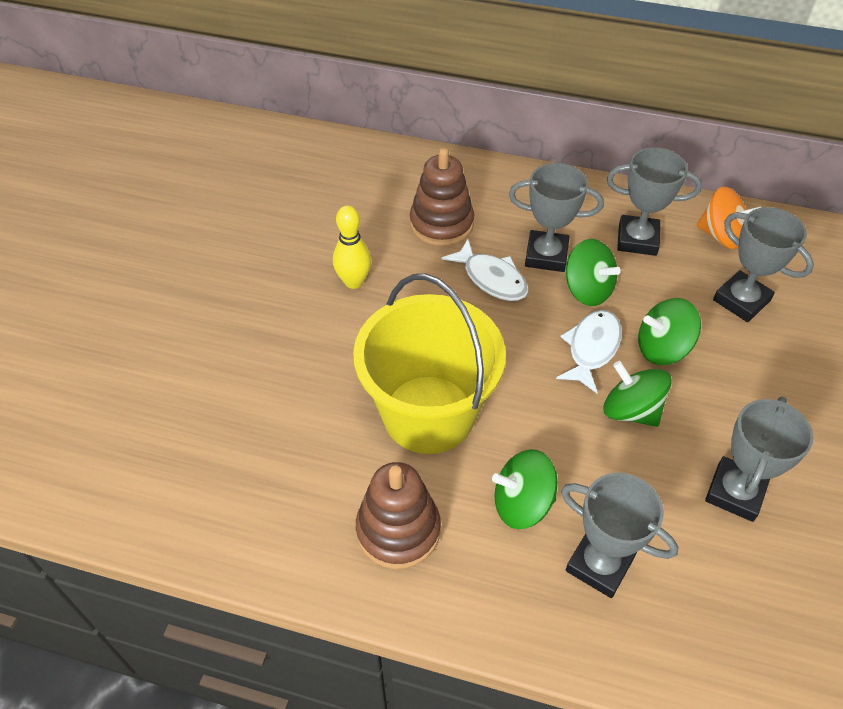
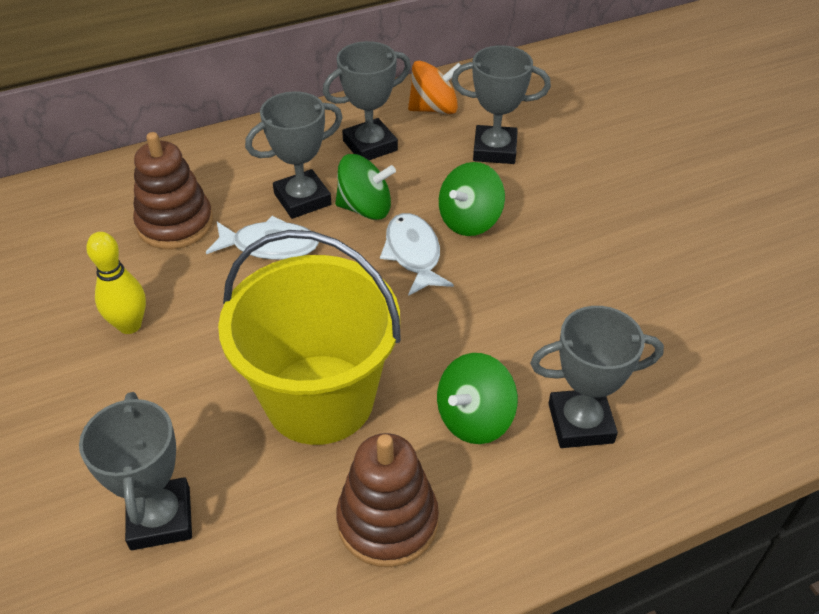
camera: 40 degrees left, 5 degrees down
green spinning top [603,361,672,427] -> none
grey trophy [705,396,813,522] -> grey trophy moved to [79,392,192,550]

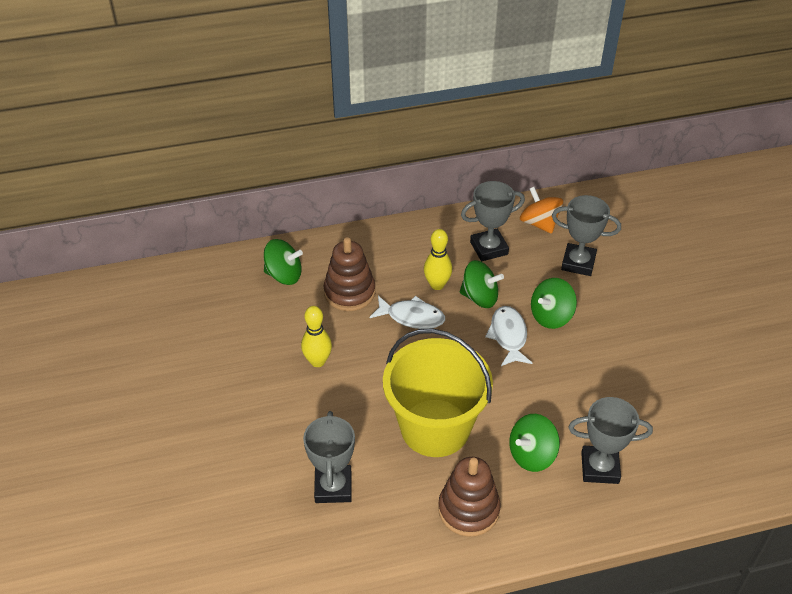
camera: 10 degrees right, 0 degrees up
grey trophy [245,91,343,219] -> yellow bowling pin [424,229,452,290]
orange spinning top [408,61,461,114] -> orange spinning top turned 120 degrees counterclockwise [520,187,563,234]
none -> green spinning top [264,239,303,285]

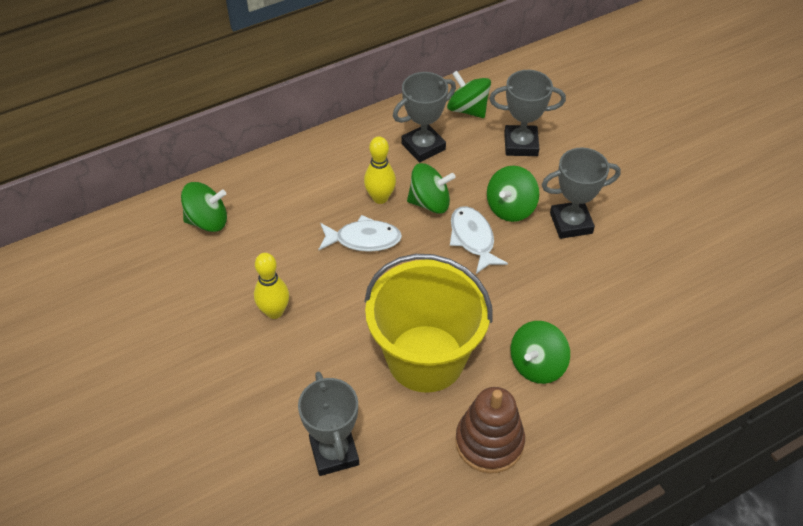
camera: 15 degrees left, 5 degrees up
brown stacking toy [324,237,375,311] -> none
orange spinning top [520,187,563,234] -> green spinning top [447,71,491,118]
grey trophy [568,397,653,484] -> grey trophy moved to [542,148,621,239]

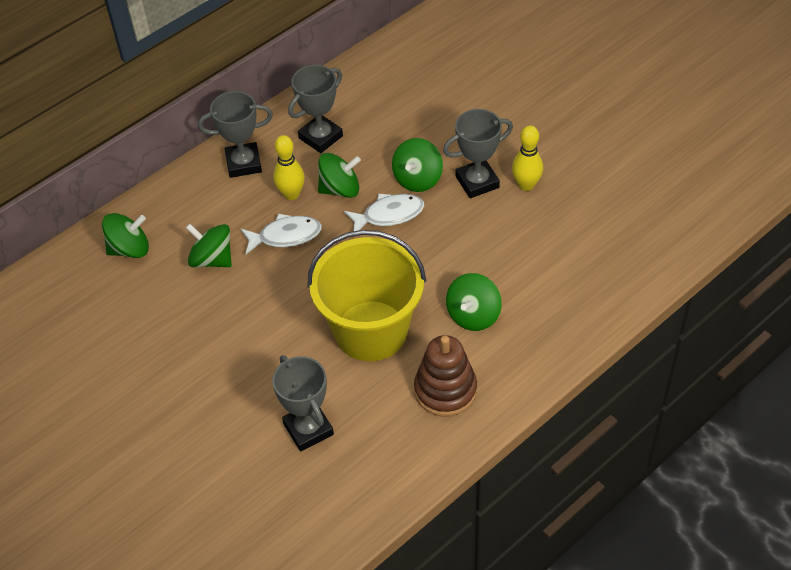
camera: 10 degrees left, 0 degrees up
yellow bowling pin [254,253,289,319] -> yellow bowling pin moved to [512,125,543,191]
green spinning top [447,71,491,118] -> green spinning top moved to [186,224,232,267]
white fish [450,206,508,274] -> white fish turned 105 degrees clockwise [344,193,424,231]
grey trophy [489,70,566,156] -> grey trophy moved to [198,91,273,178]

